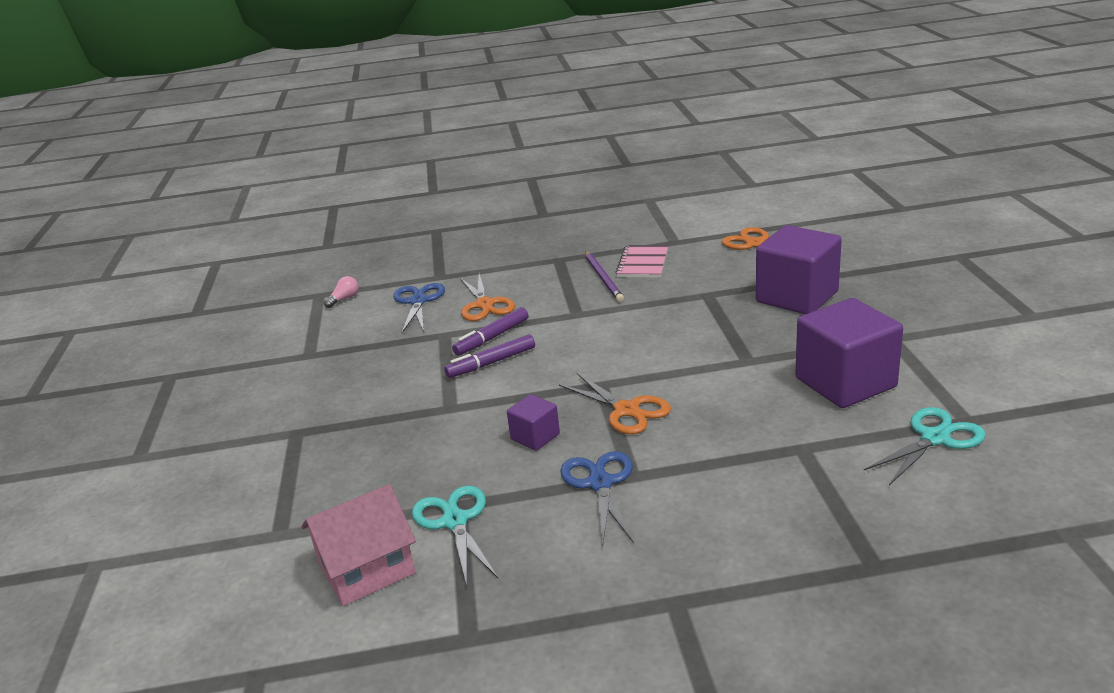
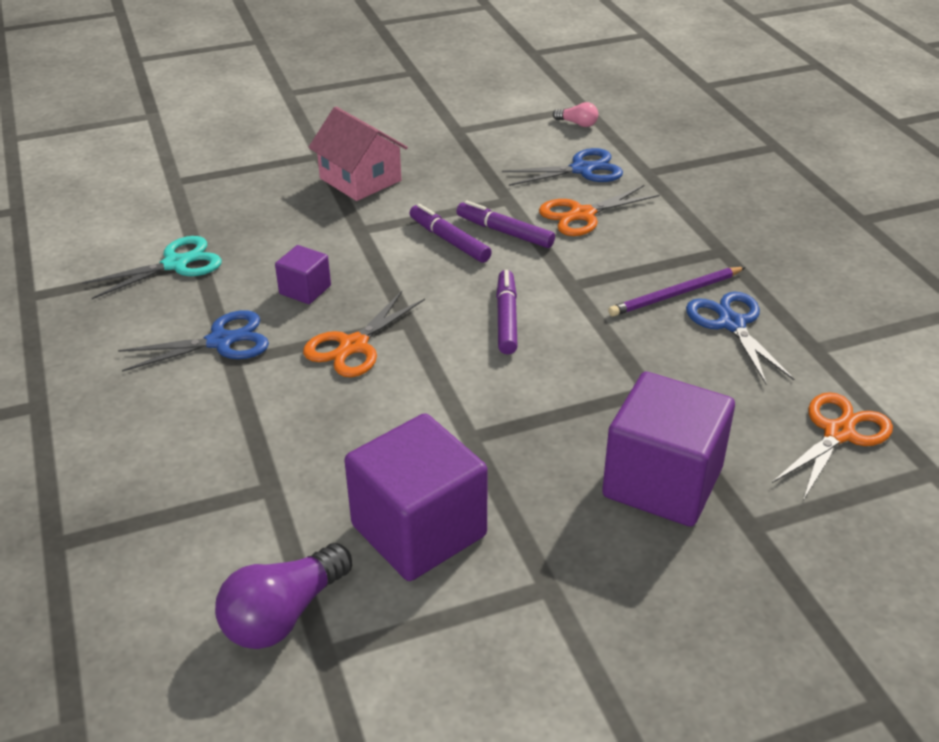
camera: 75 degrees right, 10 degrees up
pink house [301,484,416,606] -> pink house moved to [308,106,408,201]
pink notebook [615,245,668,278] -> blue scissors [686,292,794,384]
turquoise scissors [864,407,986,485] -> purple light bulb [215,543,352,649]
none -> purple marker [496,270,518,354]

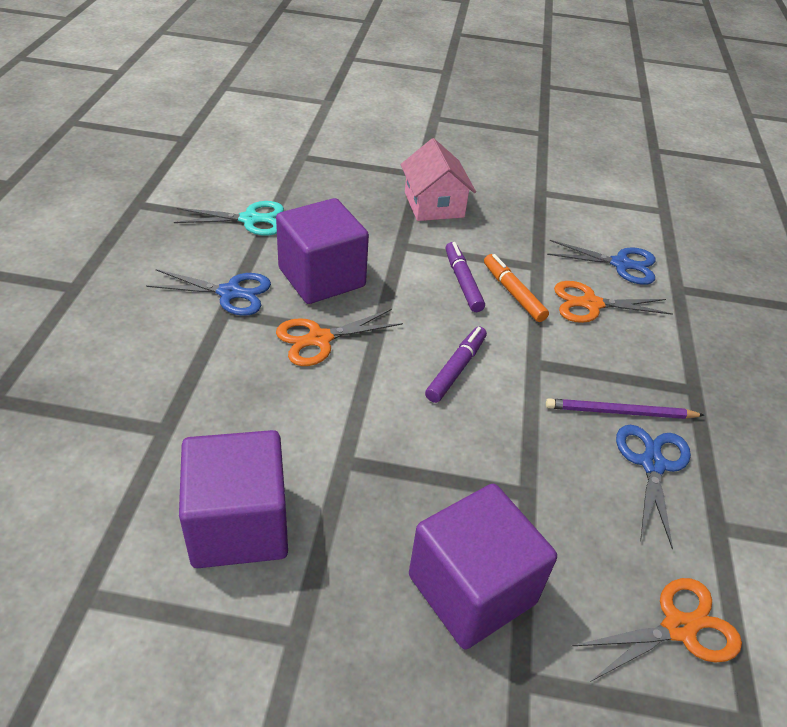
camera: 25 degrees right, 5 degrees up
purple light bulb [215,543,352,649] -> none
purple cube [275,245,331,304] -> purple cube [276,198,369,304], size x2.04
purple marker [457,201,555,248] -> orange marker [484,254,549,322]
pink light bulb [553,102,598,127] -> none

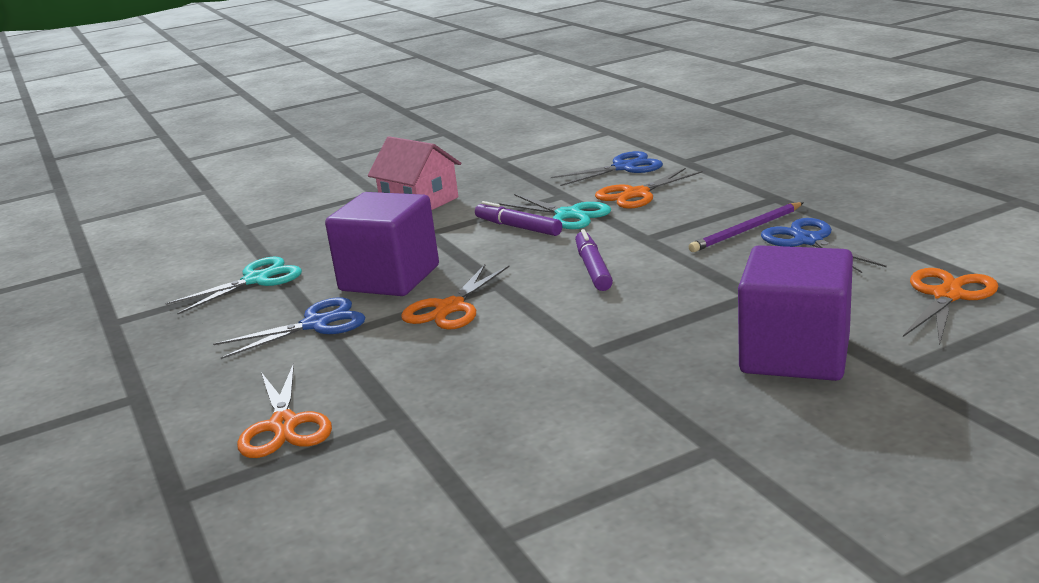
camera: 30 degrees left, 20 degrees down
purple cube [179,430,288,568] -> none
orange marker [484,254,549,322] -> turquoise scissors [498,194,611,229]
none -> orange scissors [237,363,332,458]

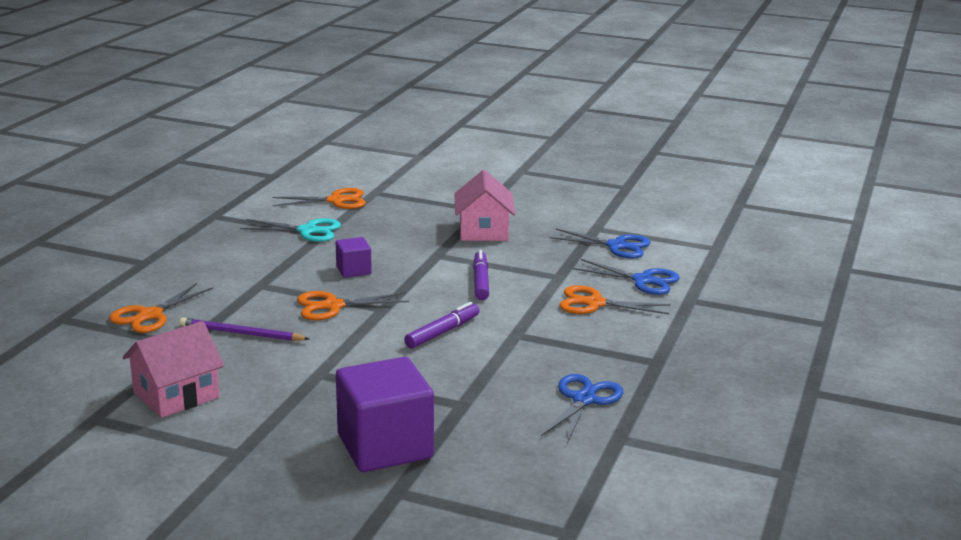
camera: 45 degrees right, 0 degrees up
blue scissors [213,297,365,359] -> blue scissors moved to [549,229,651,259]
purple cube [325,192,439,296] -> purple cube [336,237,372,278], size x0.49
turquoise scissors [498,194,611,229] -> none
purple pencil [689,202,803,252] -> purple pencil moved to [179,318,309,341]
orange scissors [903,268,998,346] -> orange scissors moved to [272,188,366,209]
none -> pink house [123,321,224,418]

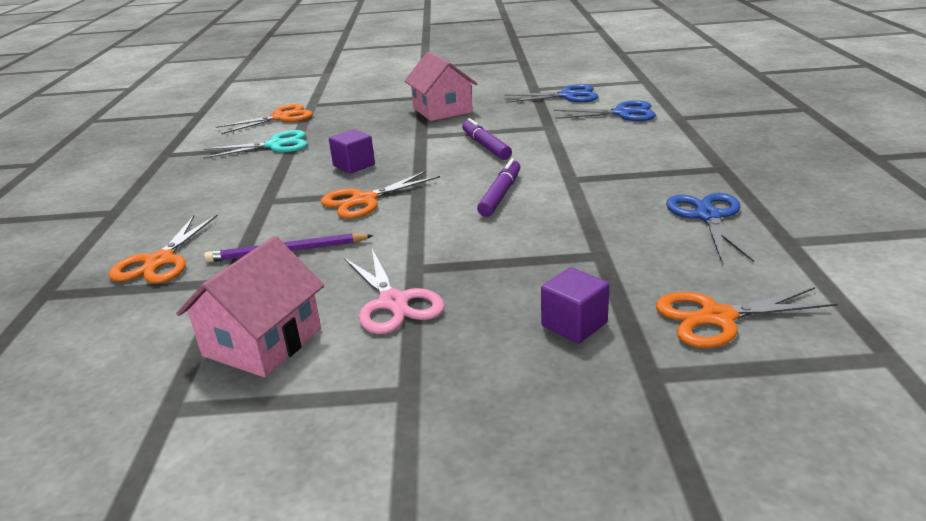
camera: 20 degrees left, 5 degrees up
purple cube [336,357,434,472] -> purple cube [541,267,610,343], size x0.49
orange scissors [559,285,671,314] -> orange scissors moved to [656,287,838,348]
none -> pink scissors [344,249,445,334]

